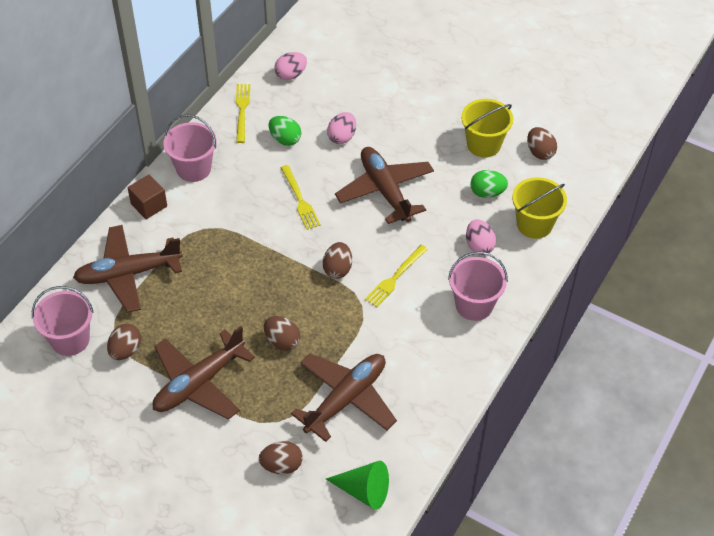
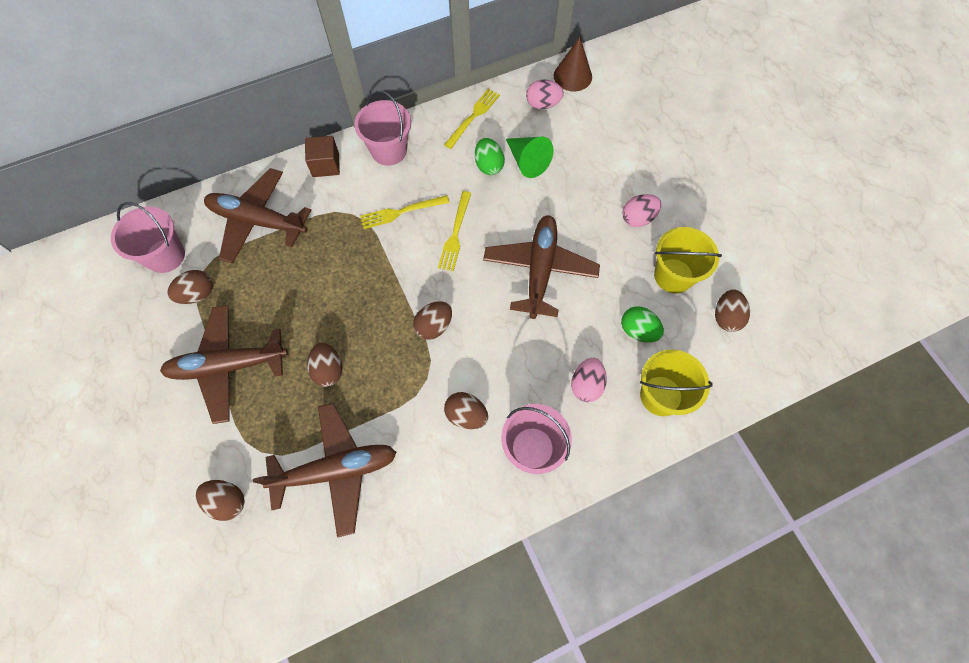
camera: 35 degrees right, 15 degrees up
green cone [326,461,389,510] -> green cone moved to [506,137,553,178]
pink egg [327,112,356,144] -> pink egg moved to [622,194,661,227]
yellow fork [365,245,428,307] -> yellow fork moved to [360,195,450,229]
none -> brown egg [444,392,488,429]
none -> brown cone [554,37,592,91]

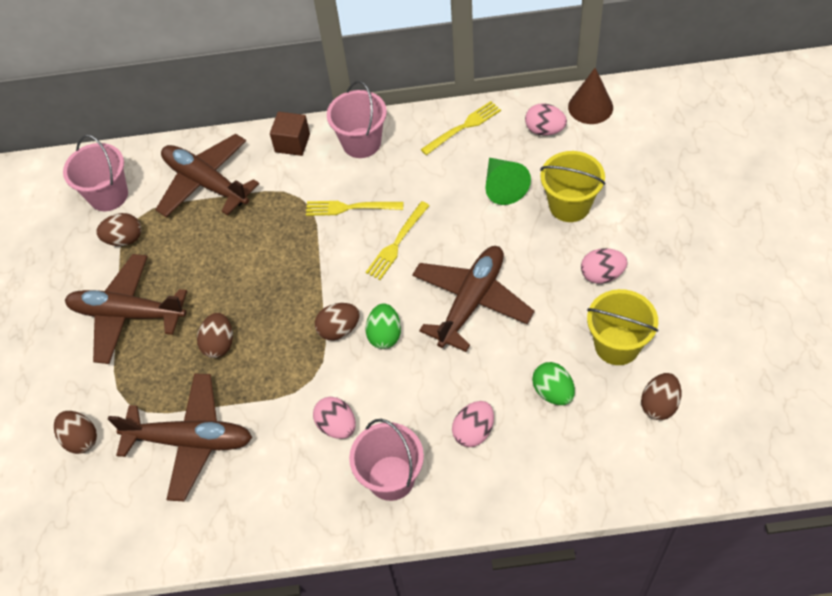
camera: 25 degrees right, 10 degrees down
brown egg [444,392,488,429] -> pink egg [313,397,356,439]
green egg [475,138,505,175] -> green egg moved to [366,303,401,349]
yellow bucket [640,349,713,416] -> yellow bucket moved to [540,151,605,222]

